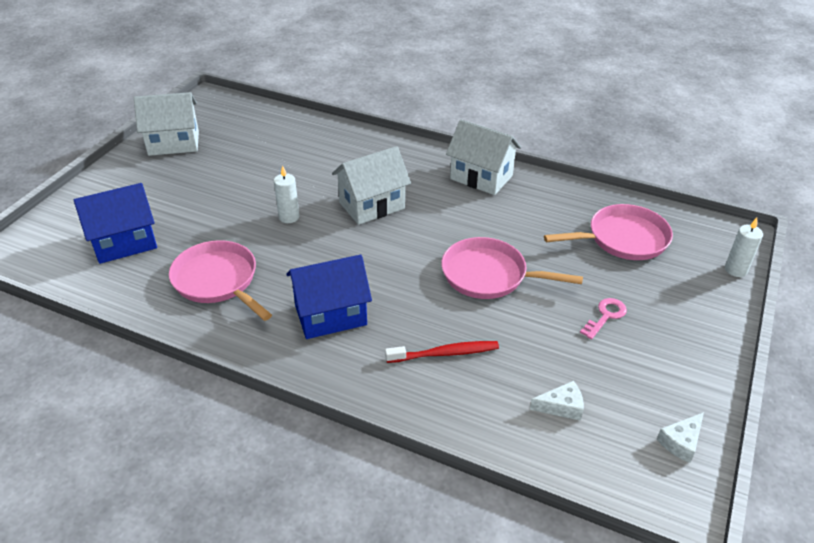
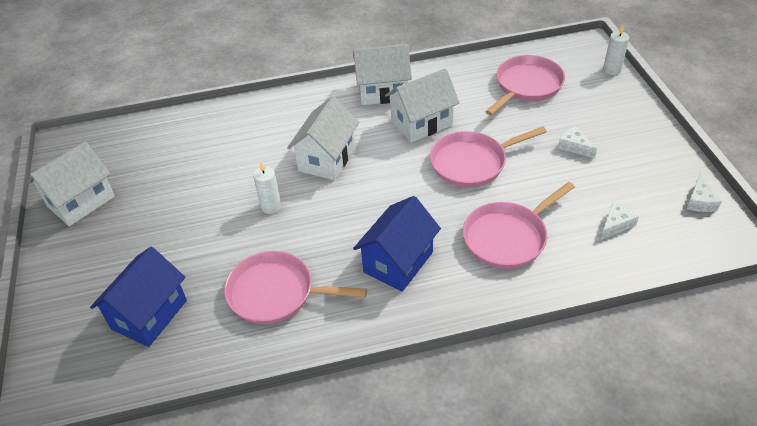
camera: 35 degrees left, 5 degrees up
red toothbrush [385,341,499,363] -> pink pan [463,182,575,269]
pink key [580,298,627,339] -> white cheese [558,126,597,159]
none -> white house [385,68,460,143]

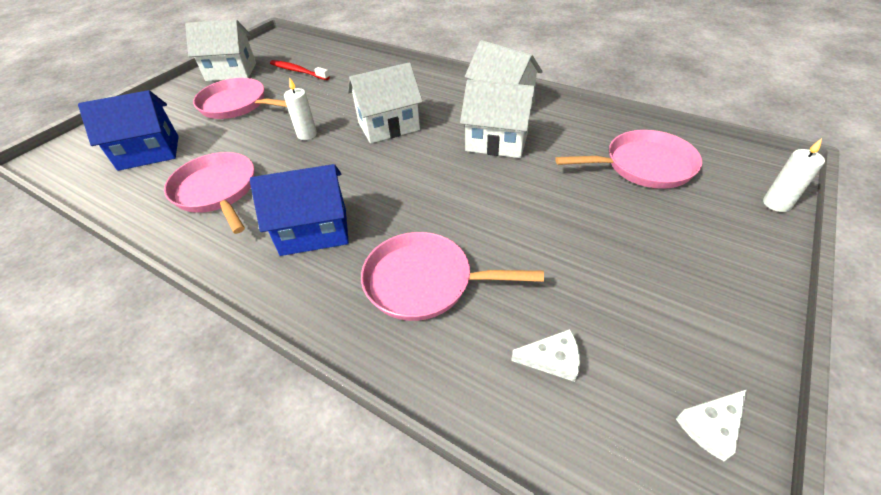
camera: 45 degrees right, 0 degrees up
pink pan [430,126,547,187] -> pink pan moved to [193,78,287,119]
white cheese [558,126,597,159] -> none
none -> red toothbrush [270,60,330,80]

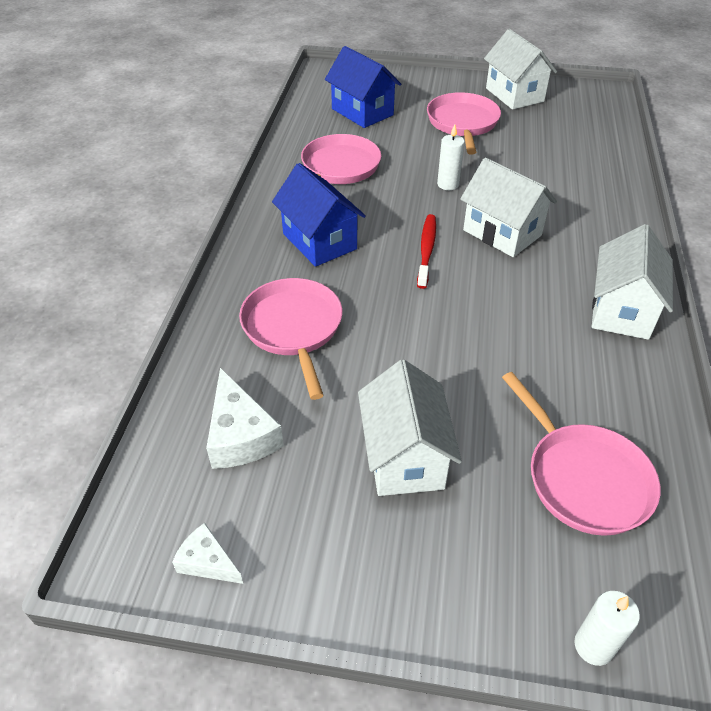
camera: 65 degrees right, 0 degrees up
red toothbrush [270,60,330,80] -> red toothbrush moved to [417,214,436,289]
white house [460,80,536,158] -> white house moved to [358,359,462,496]
white cheese [511,329,580,382] -> white cheese [206,368,284,469], size x1.69

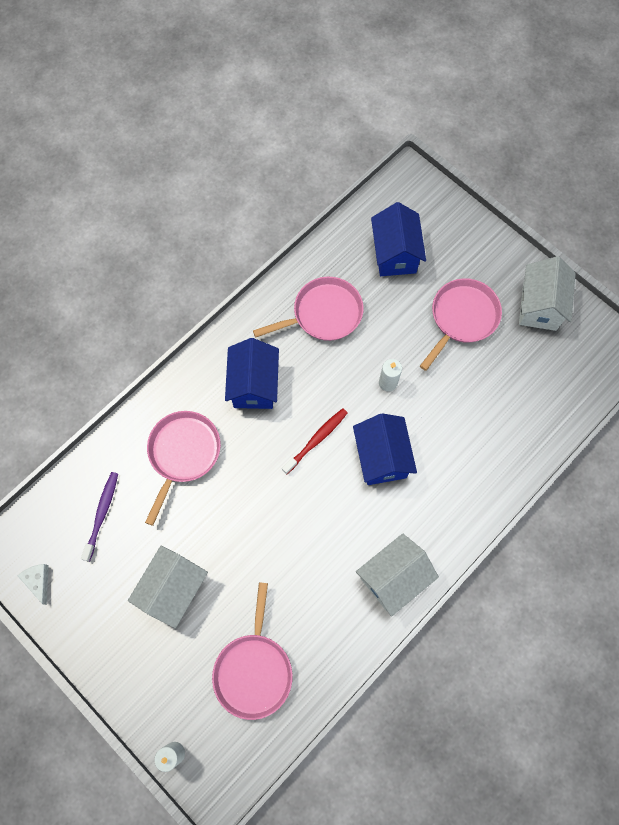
camera: 35 degrees right, 25 degrees up
white cheese [206,368,284,469] -> purple toothbrush [81,472,118,561]
white house [460,158,557,257] -> blue house [353,414,417,485]

